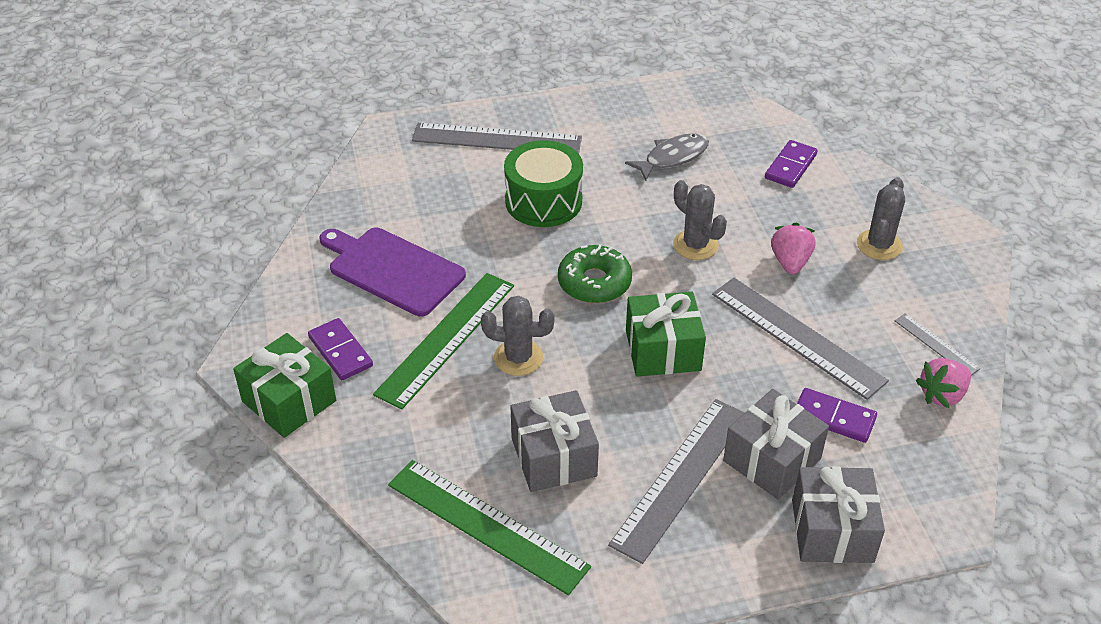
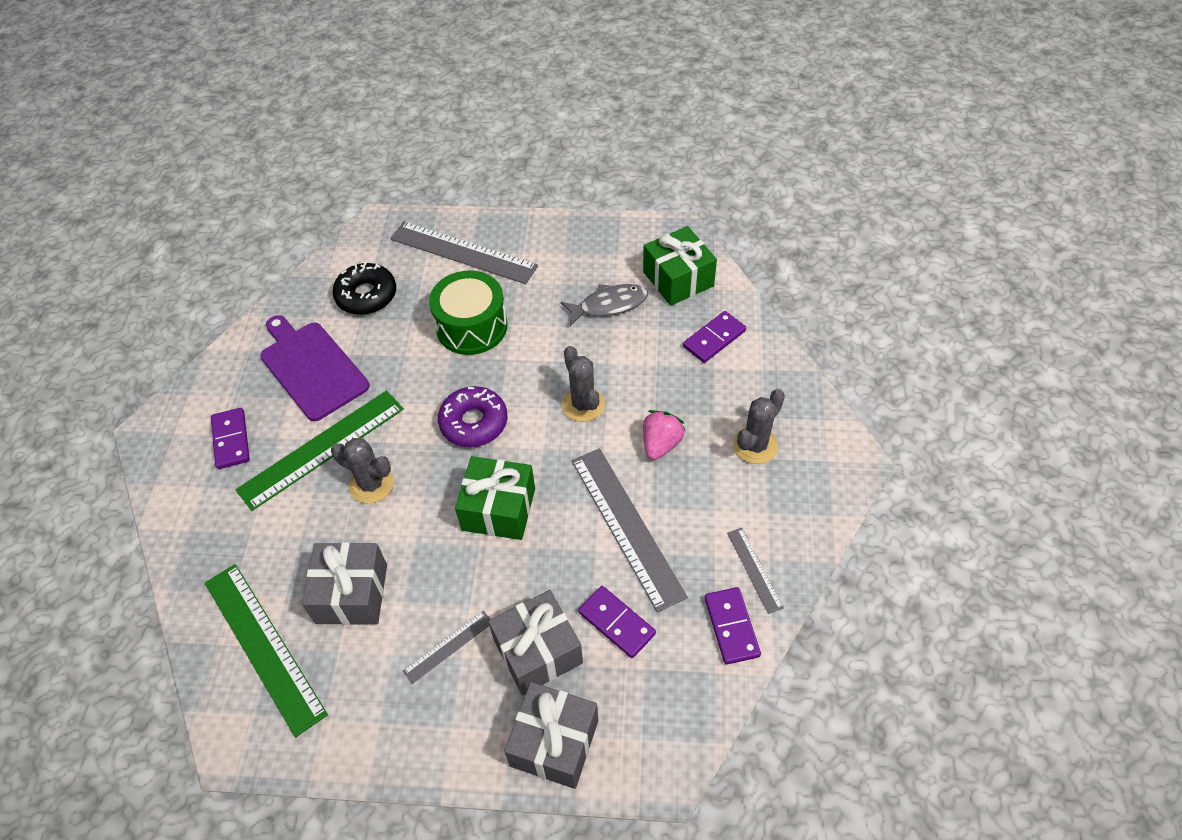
camera: 20 degrees right, 10 degrees up
green gift [233,333,336,438] -> green gift moved to [643,226,717,306]
green donut [558,244,632,303] -> purple donut [438,386,507,447]
grey ruler [608,399,745,564] -> grey ruler [403,611,490,684], size x0.49
pink strawberry [916,358,971,408] -> purple domino [704,587,761,665]
none -> black donut [333,262,396,315]

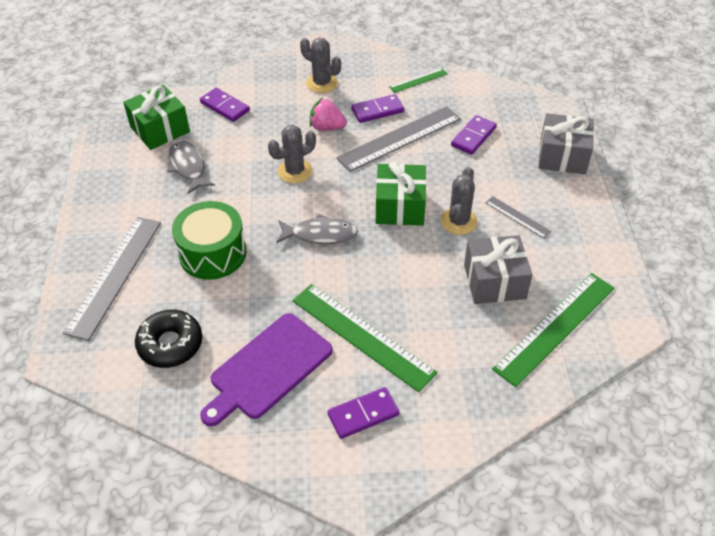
camera: 100 degrees left, 5 degrees down
grey cactus [331,438,394,504] -> grey cactus moved to [441,167,478,235]
purple donut [438,386,507,447] -> grey fish [276,214,358,244]
grey gift [488,590,583,695] -> none
purple domino [704,587,761,665] -> purple domino moved to [351,94,404,123]
grey ruler [727,528,784,614] -> green ruler [389,68,447,93]

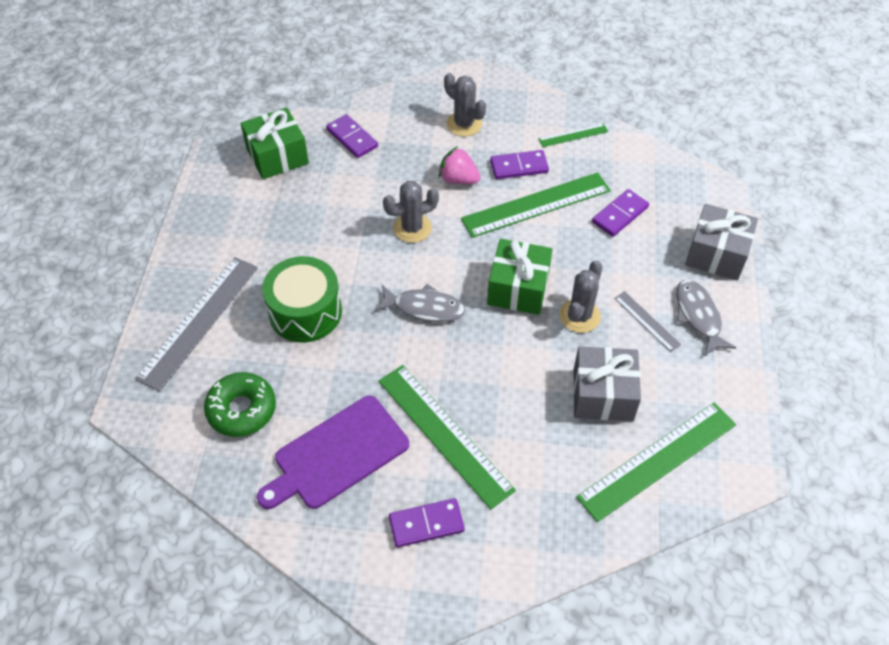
camera: 10 degrees right, 5 degrees up
black donut [135,310,202,368] -> green donut [204,372,276,437]
grey fish [167,140,215,194] -> grey fish moved to [676,280,736,356]
grey ruler [336,106,461,172] -> green ruler [461,172,610,238]

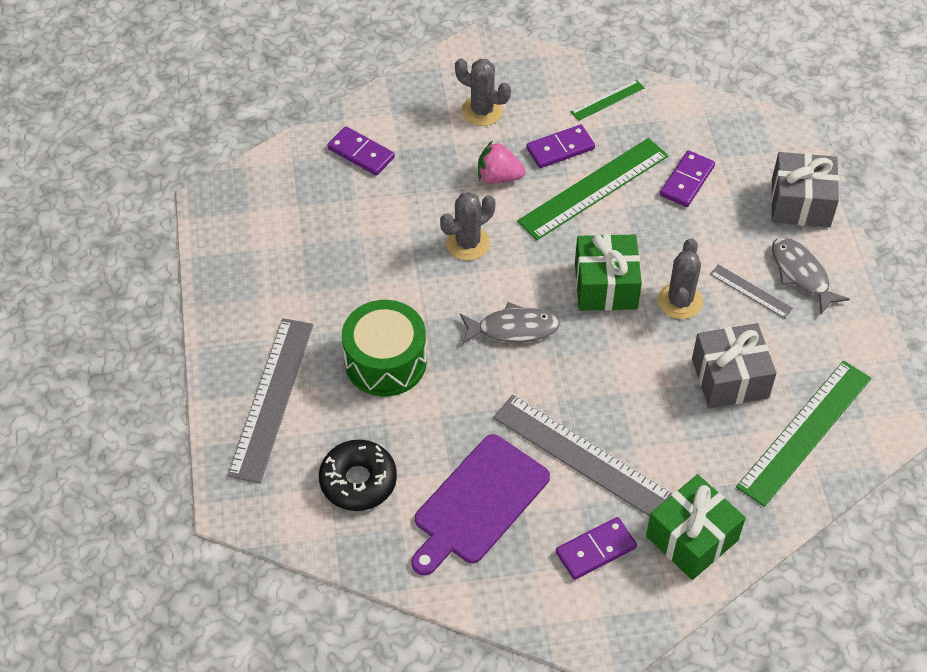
camera: 15 degrees left, 0 degrees up
green donut [204,372,276,437] -> black donut [319,440,397,511]
green gift [240,107,309,179] -> green gift moved to [646,474,746,580]
green ruler [379,365,516,509] -> grey ruler [493,395,673,517]

